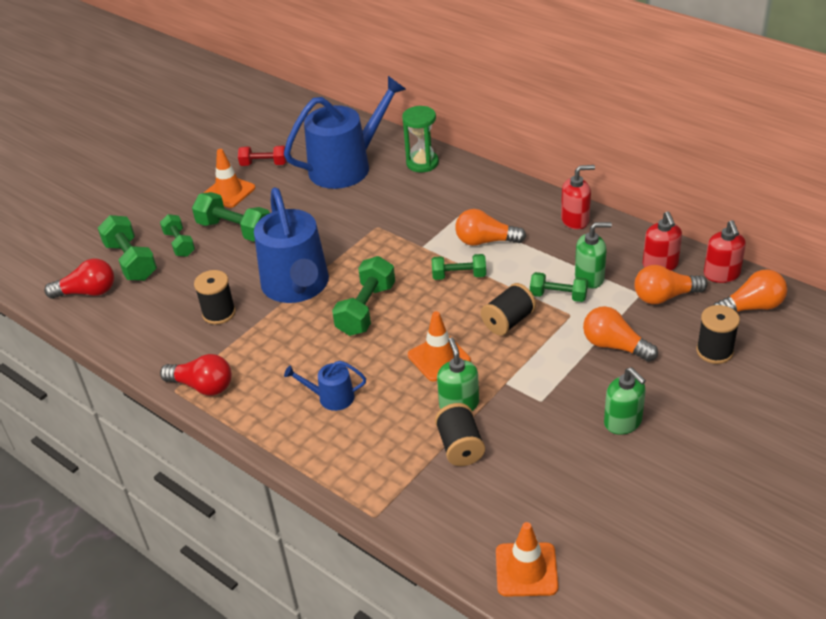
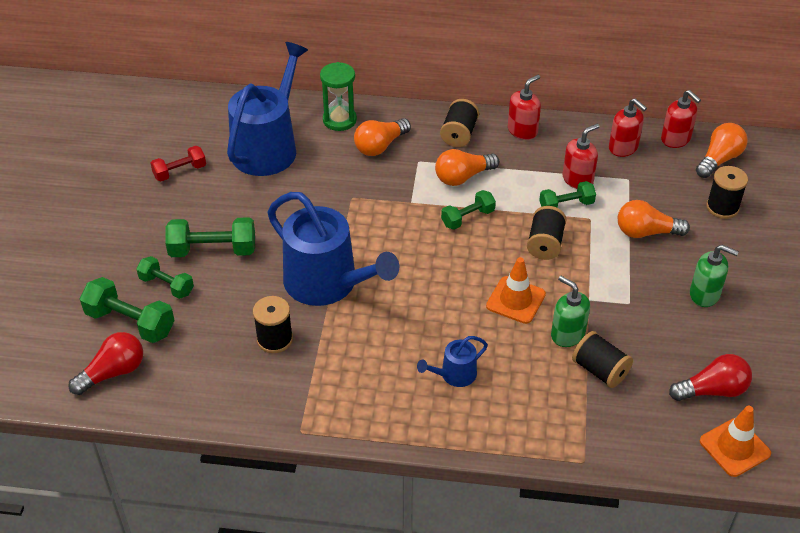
camera: 35 degrees left, 5 degrees up
red light bulb [160,354,232,395] -> red light bulb moved to [669,354,752,401]
orange traffic cone [204,149,255,208] -> none
green dumbbell [332,256,395,336] -> none
green soap dispenser [575,222,612,289] -> red soap dispenser [563,124,600,189]
orange light bulb [635,265,708,304] -> orange light bulb moved to [354,118,411,156]
none -> black spool [440,99,479,147]

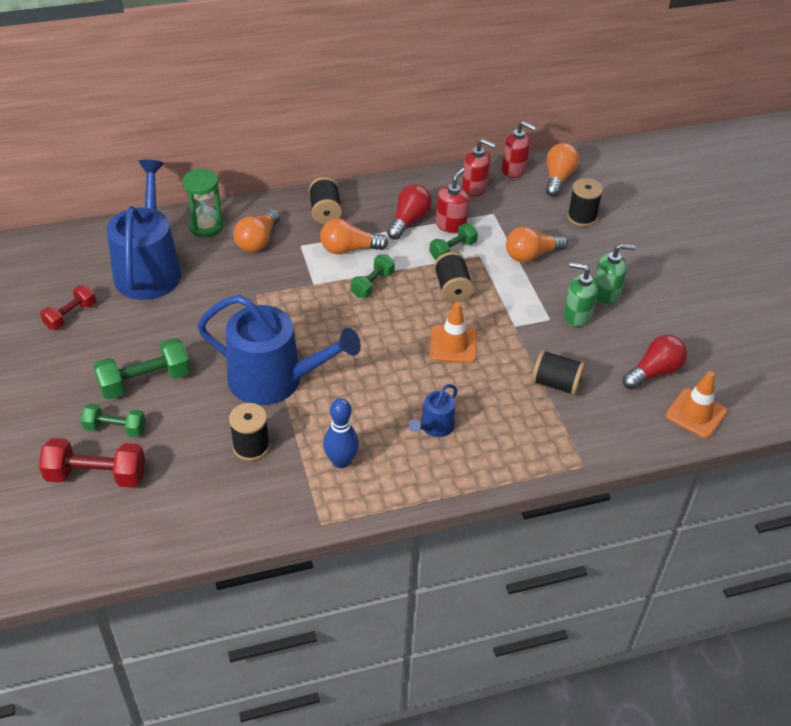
camera: 25 degrees left, 0 degrees up
red light bulb [69,332,143,395] -> red light bulb moved to [387,184,432,240]
green dumbbell [80,277,175,343] -> red dumbbell [39,438,145,488]
orange light bulb [435,149,499,186] -> orange light bulb turned 45 degrees clockwise [320,219,388,254]
red soap dispenser [508,75,541,140] -> none
green soap dispenser [551,276,590,347] -> green soap dispenser moved to [564,262,598,327]
none -> blue bowling pin [323,398,359,469]

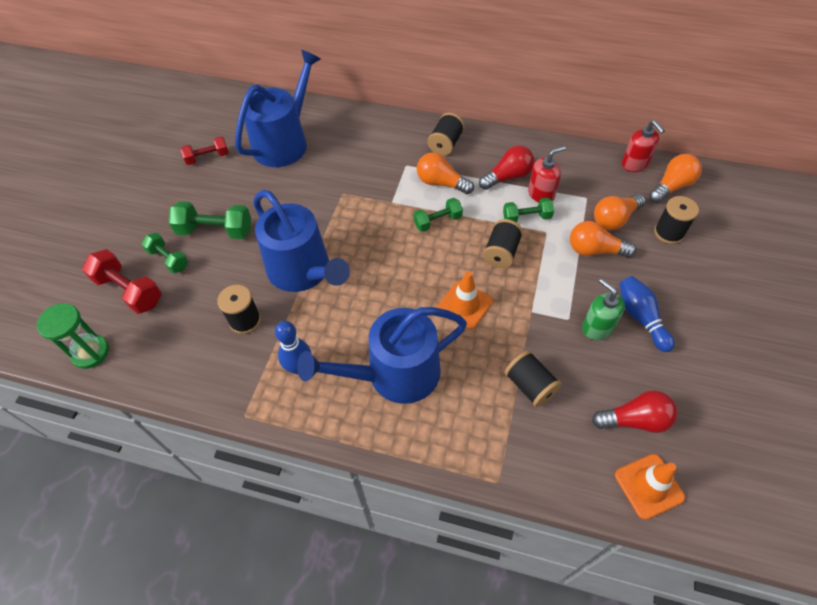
camera: 35 degrees right, 10 degrees up
green hourglass [182,169,223,238] -> green hourglass moved to [36,303,109,369]
orange light bulb [233,209,280,252] -> orange light bulb moved to [594,194,646,230]
blue watering can [409,384,457,437] -> blue watering can [297,307,467,404], size x2.21
red soap dispenser [462,139,496,197] -> none
green soap dispenser [595,244,636,305] -> blue bowling pin [620,276,675,352]

